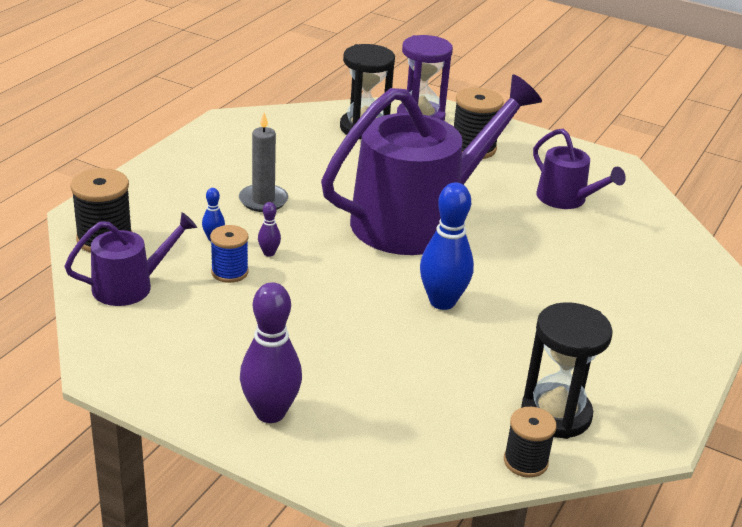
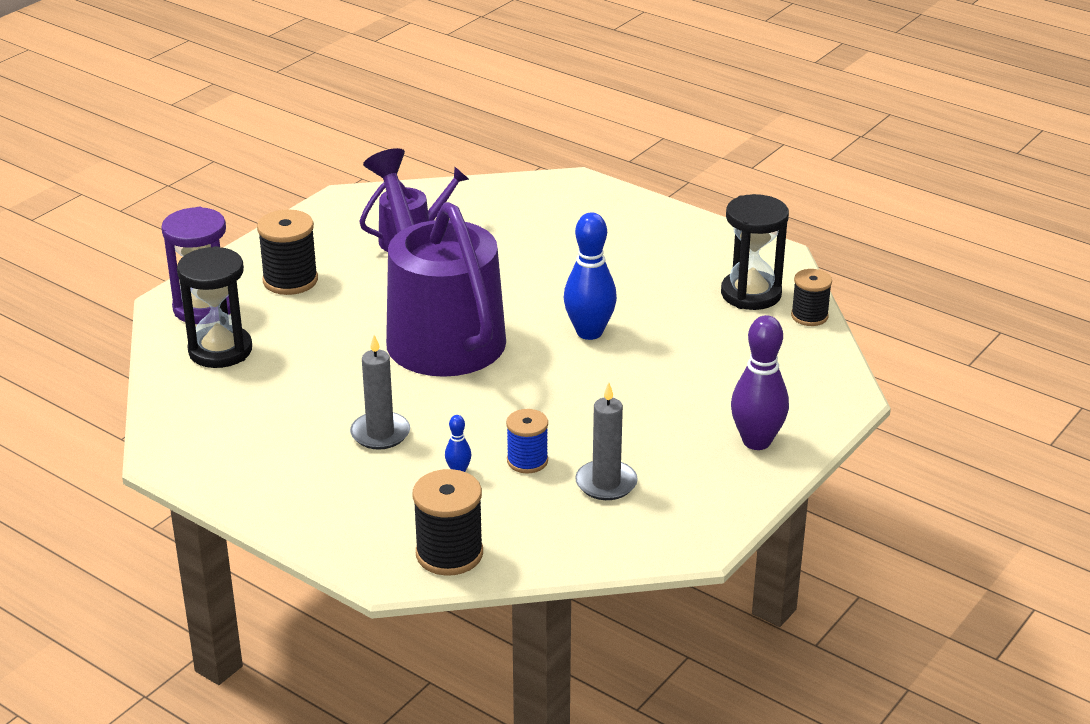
camera: 80 degrees left, 0 degrees up
purple watering can [64,212,197,306] -> none
purple bowling pin [258,202,281,257] -> none
none -> grey candle [575,383,638,500]

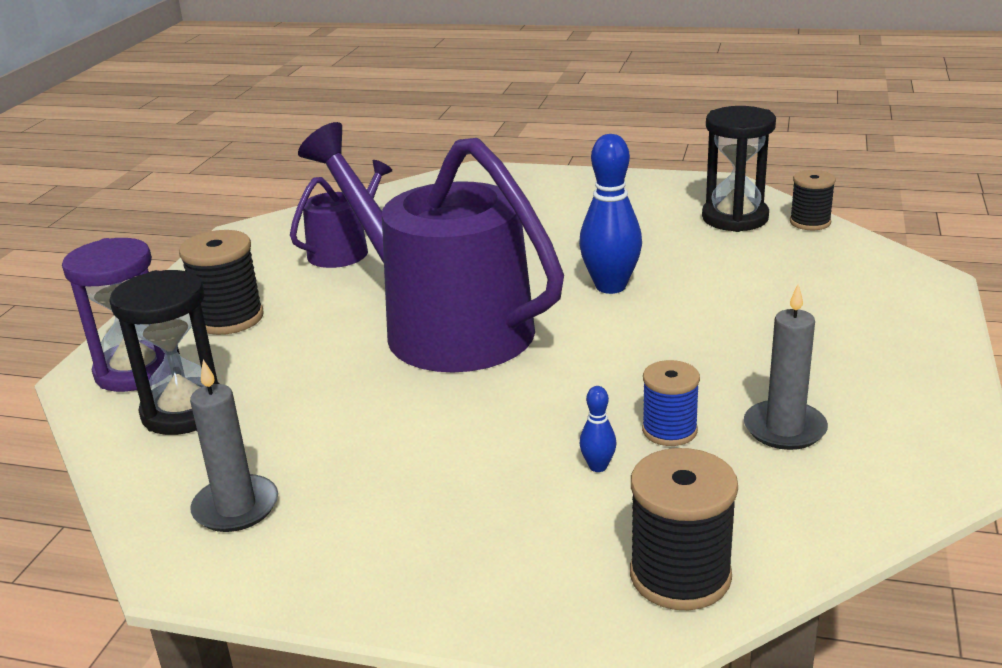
camera: 20 degrees left, 5 degrees down
grey candle [350,335,410,450] -> grey candle moved to [190,360,278,532]
purple bowling pin [731,315,789,450] -> none

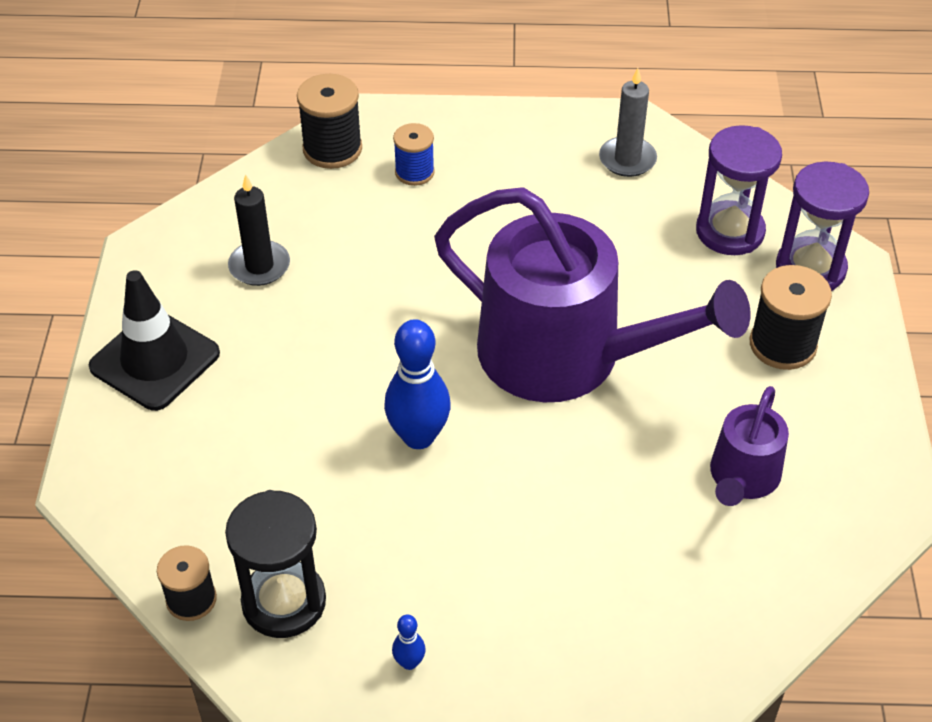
camera: 165 degrees right, 20 degrees up
black hourglass [109,270,220,435] -> purple hourglass [696,125,782,255]
blue bowling pin [580,386,617,472] -> blue bowling pin moved to [392,614,426,670]
blue spool [642,360,700,446] -> blue spool moved to [393,123,435,186]
grey candle [744,284,828,450] -> black candle [228,174,290,286]
none -> black traffic cone [89,270,220,411]

